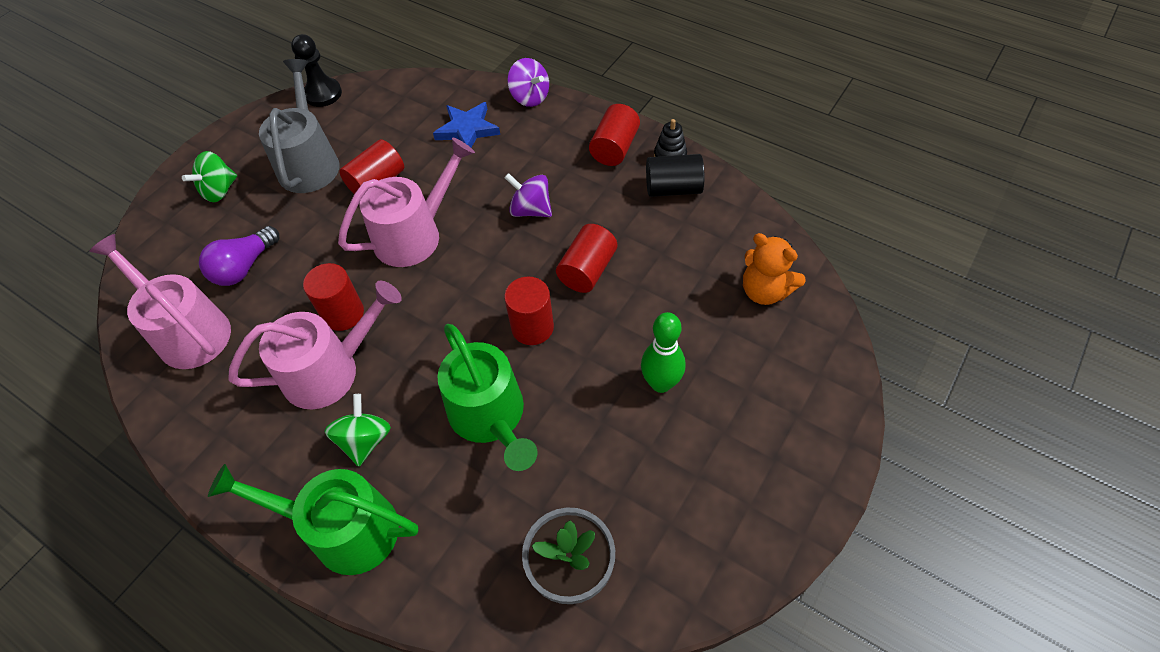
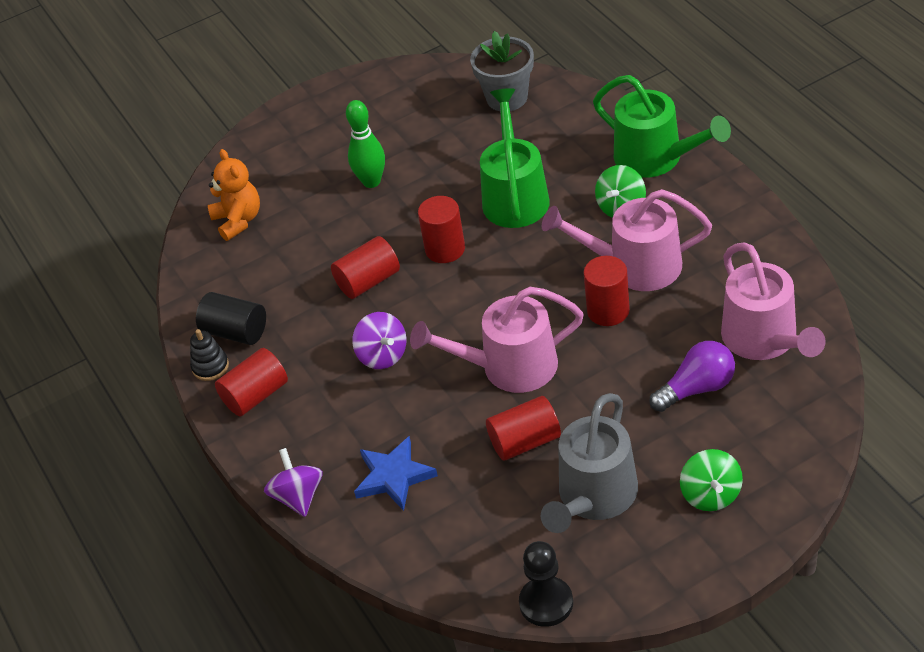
camera: 150 degrees left, 10 degrees down
green spinning top [182,151,237,202] -> green spinning top turned 105 degrees clockwise [680,449,743,511]

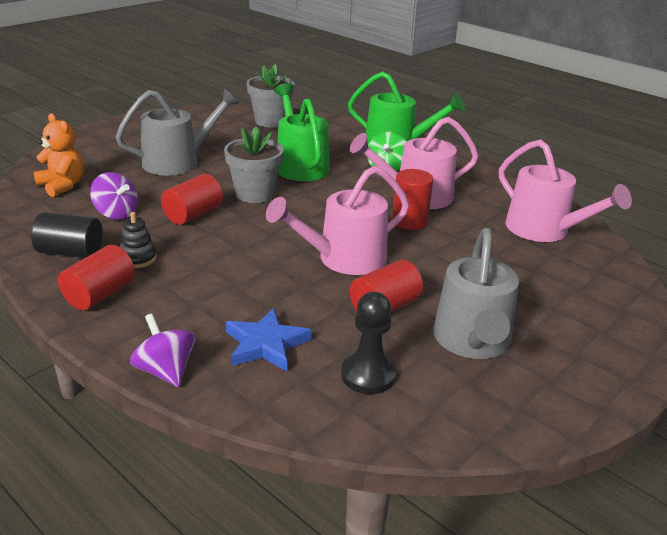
camera: 25 degrees left, 15 degrees down
black stacking toy [190,329,229,381] -> black stacking toy moved to [120,212,157,268]
green bowling pin [346,100,385,188] -> grey watering can [116,88,239,176]
purple spinning top [352,312,407,369] -> purple spinning top moved to [90,172,138,220]
red cylinder [418,196,465,263] -> grey flower pot [224,127,284,203]
black pawn [519,541,573,627] -> black pawn moved to [341,292,396,394]
purple light bulb [649,341,735,412] -> none
green spinning top [680,449,743,511] -> none

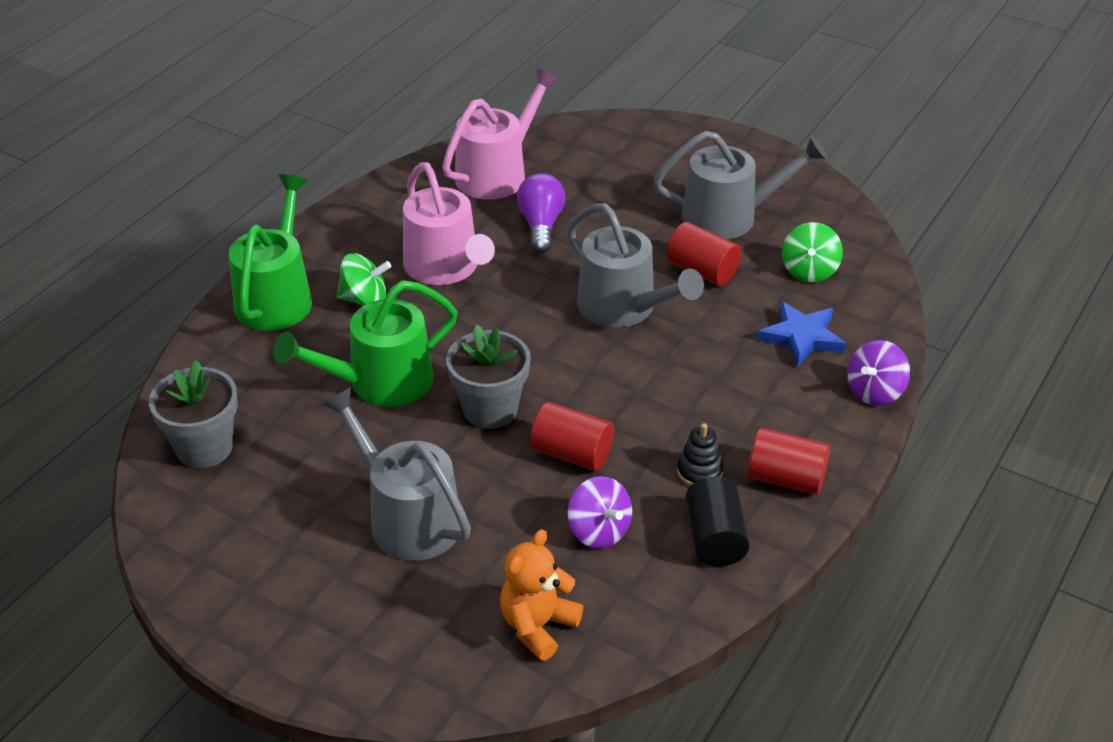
camera: 100 degrees left, 10 degrees up
purple spinning top [90,172,138,220] -> purple spinning top turned 120 degrees clockwise [568,476,632,549]
pink watering can [266,166,409,275] -> grey watering can [567,203,704,328]
black pawn [341,292,396,394] -> green spinning top [782,222,843,282]
red cylinder [392,169,433,230] -> none
none -> purple light bulb [517,173,565,253]

